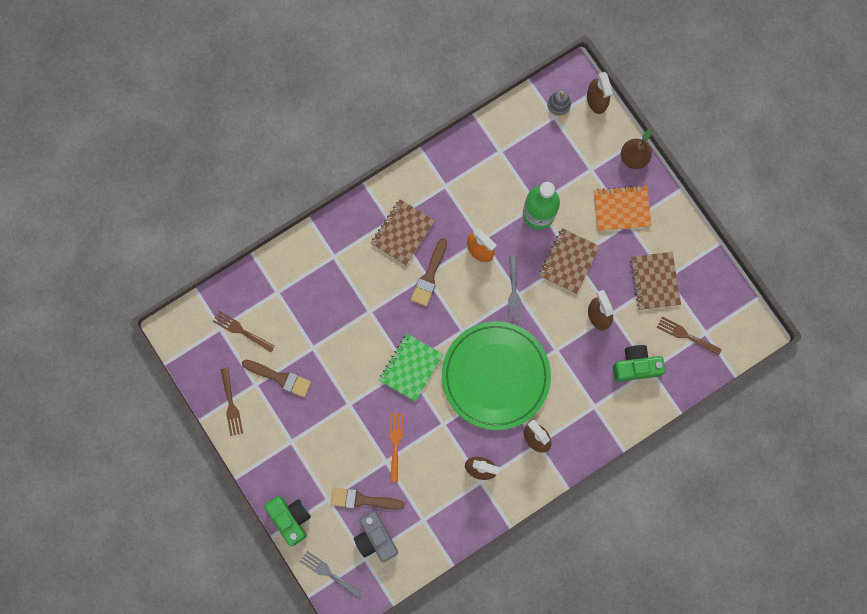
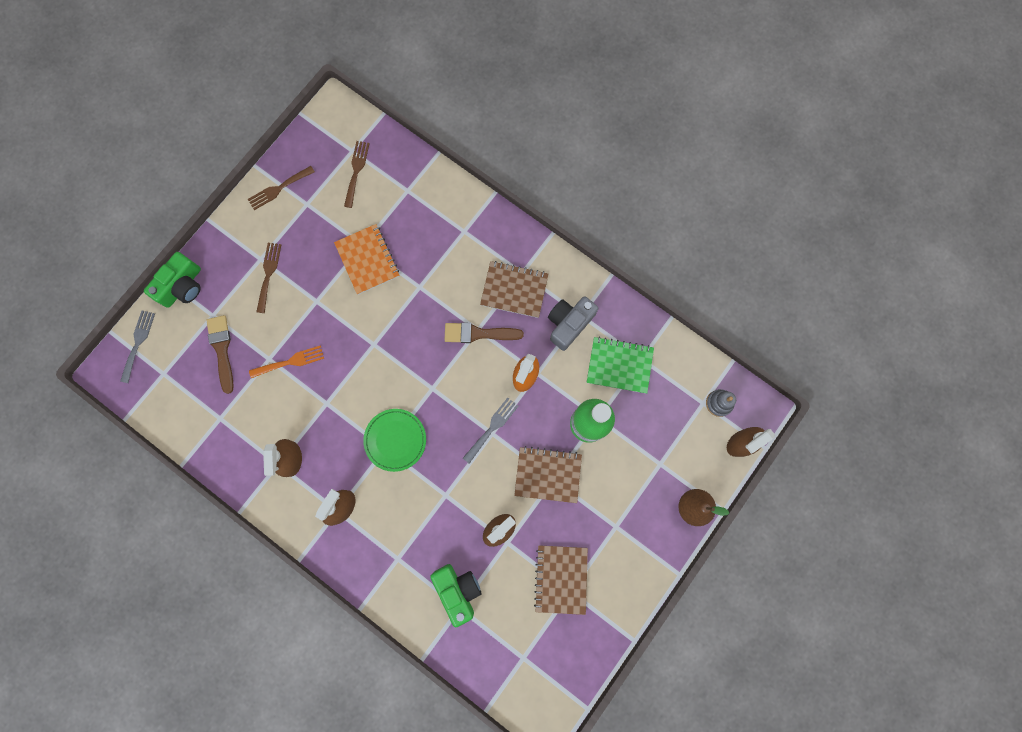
camera: 70 degrees right, 0 degrees up
brown brush [242,359,311,397] -> none
grey camera [354,511,398,562] -> grey camera moved to [548,296,598,351]
green notebook [379,333,443,402] -> green notebook moved to [587,336,654,393]
green plate [442,321,551,430] -> green plate [363,409,426,472], size x0.51
grey fork [508,256,522,322] -> grey fork turned 150 degrees clockwise [463,398,518,464]
orange notebook [593,185,652,231] -> orange notebook moved to [334,224,399,295]
brown notebook [630,252,681,310] -> brown notebook turned 60 degrees counterclockwise [534,545,588,615]
brown fork [657,316,722,356] -> brown fork moved to [256,243,281,313]

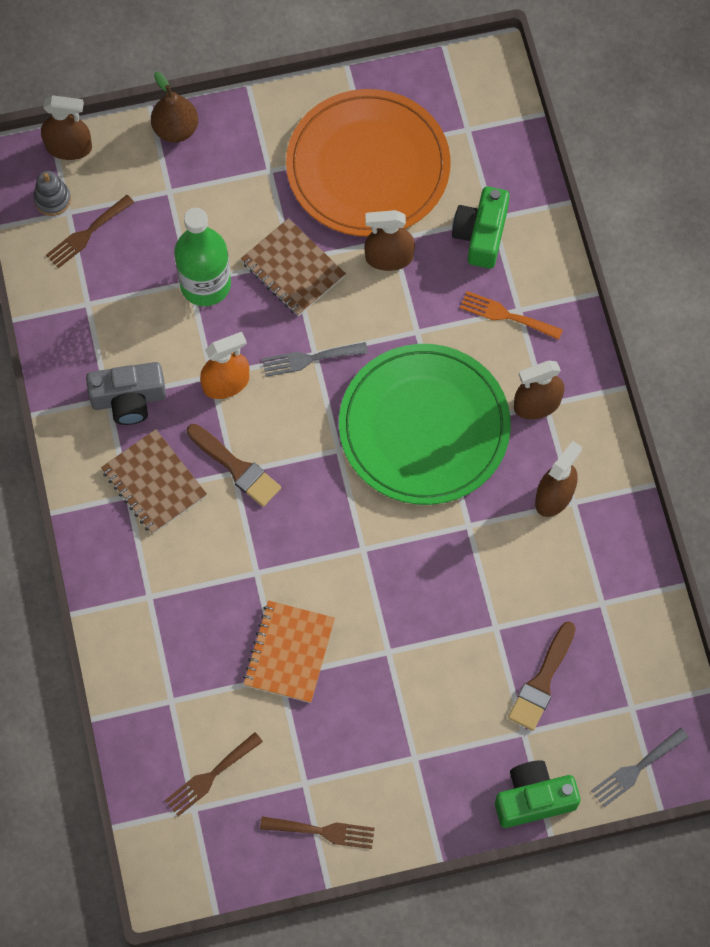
camera: 140 degrees left, 10 degrees down
orange fork [249,345,324,378] -> orange fork moved to [460,291,563,340]
brown fork [256,243,281,313] -> brown fork moved to [46,195,134,268]
green plate [363,409,426,472] -> green plate [339,344,511,505], size x1.96
brown notebook [534,545,588,615] -> orange plate [286,89,451,237]
green notebook [587,336,654,393] -> none

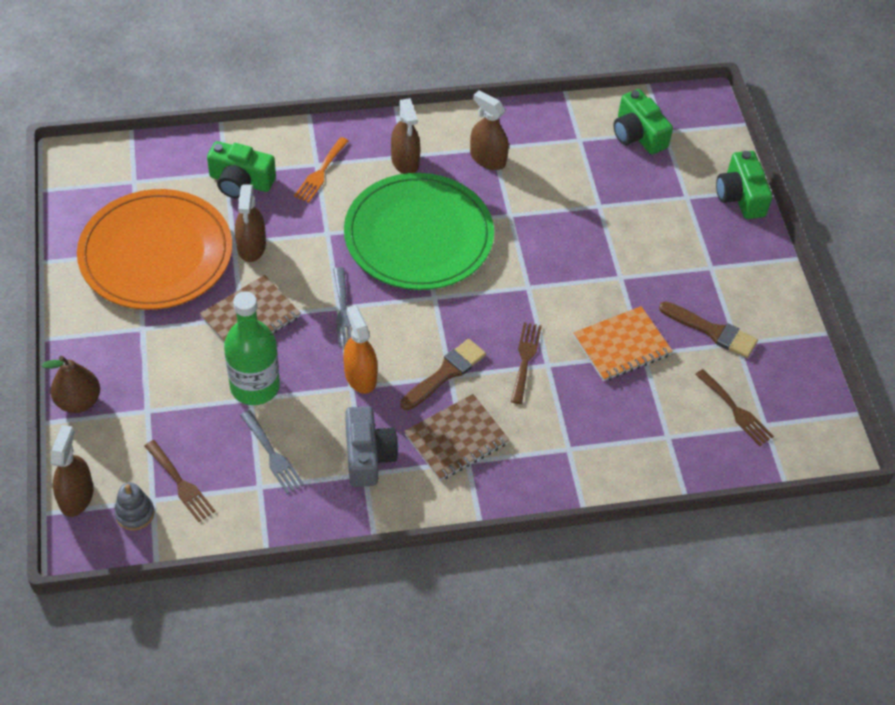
camera: 90 degrees left, 15 degrees down
orange notebook [243,600,335,703] -> orange notebook turned 45 degrees counterclockwise [574,306,673,381]
brown fork [260,816,375,849] -> brown fork moved to [511,322,542,404]
brown brush [508,622,576,731] -> brown brush moved to [659,301,758,358]
grey fork [591,728,689,807] -> grey fork moved to [240,410,304,494]
none -> green camera [613,89,673,154]

